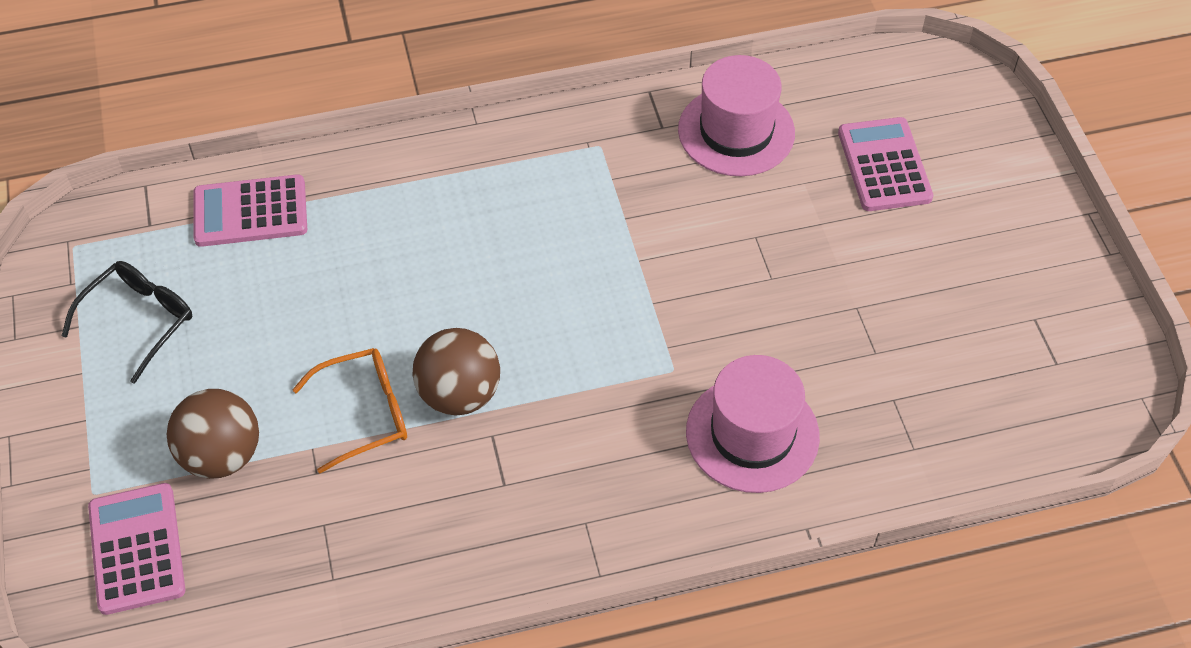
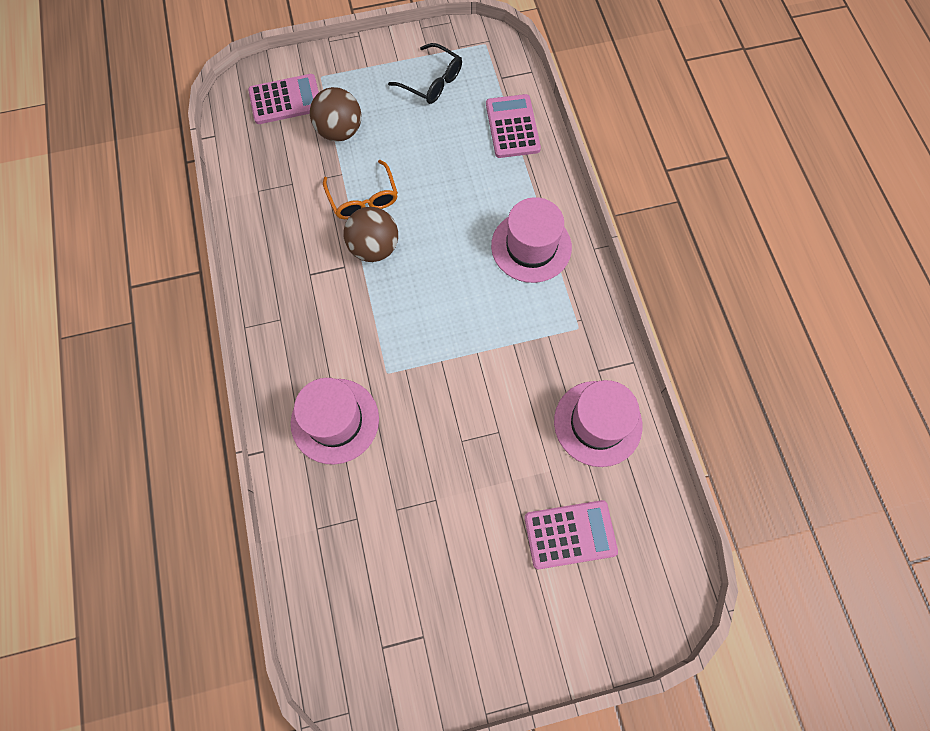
camera: 90 degrees right, 15 degrees up
none -> pink hat [491,197,572,283]

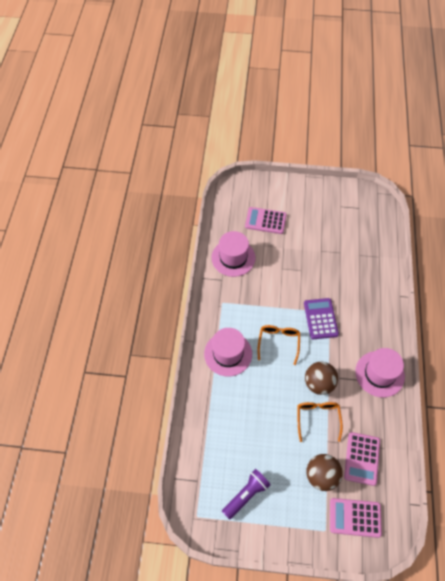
camera: 160 degrees left, 10 degrees down
pink hat [291,378,379,465] -> pink hat moved to [355,348,405,397]
black glasses [388,43,462,104] -> purple flashlight [222,469,271,520]
pink calculator [486,94,541,158] -> pink calculator moved to [344,432,380,486]
none -> orange glasses [257,325,300,365]
none -> purple calculator [304,298,339,339]

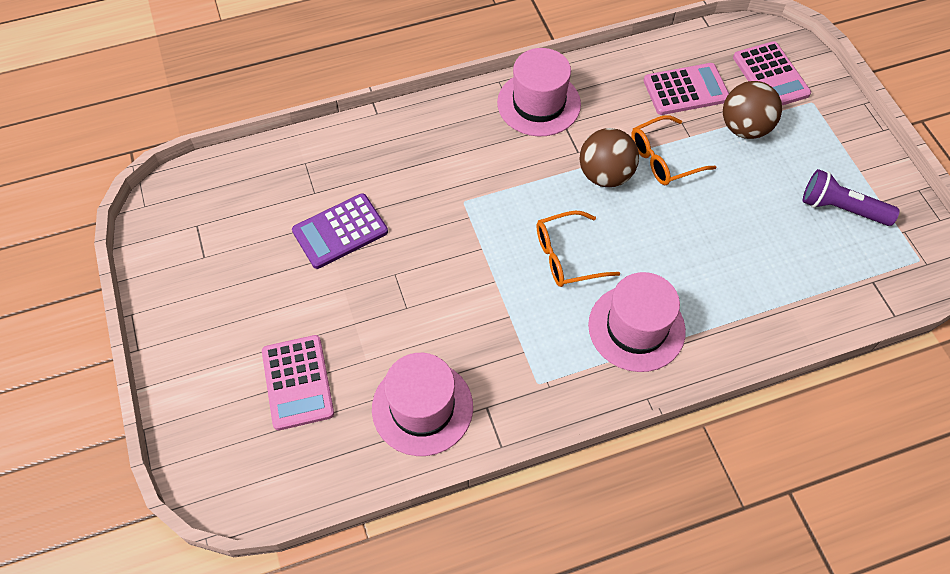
camera: 115 degrees left, 0 degrees up
purple calculator [304,298,339,339] -> purple calculator moved to [292,193,388,269]

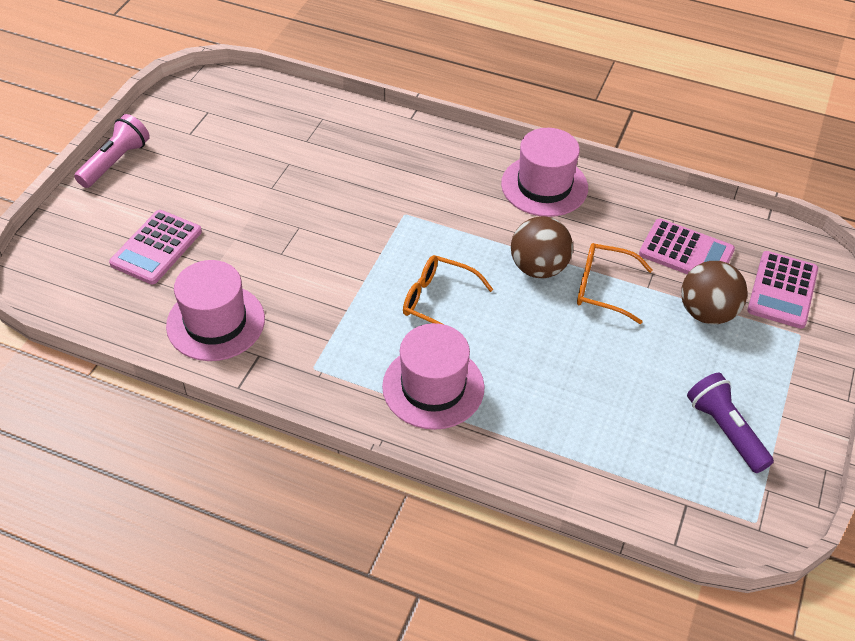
camera: 40 degrees right, 10 degrees down
purple calculator [292,193,388,269] -> none
none -> pink flashlight [74,114,150,188]

